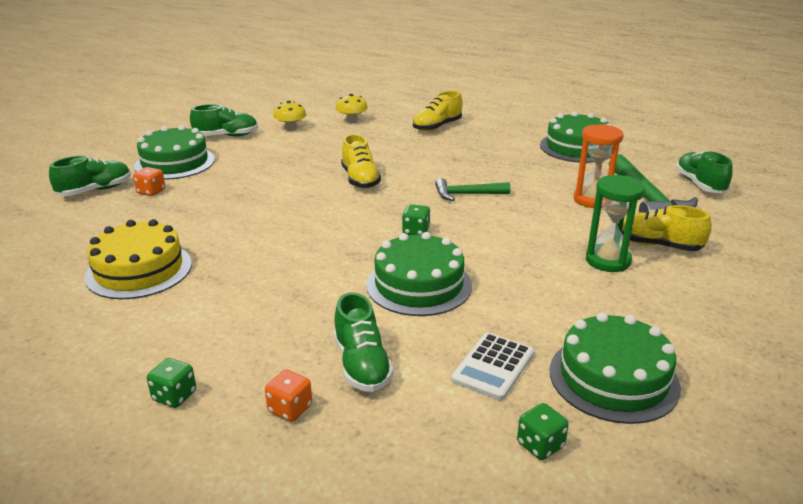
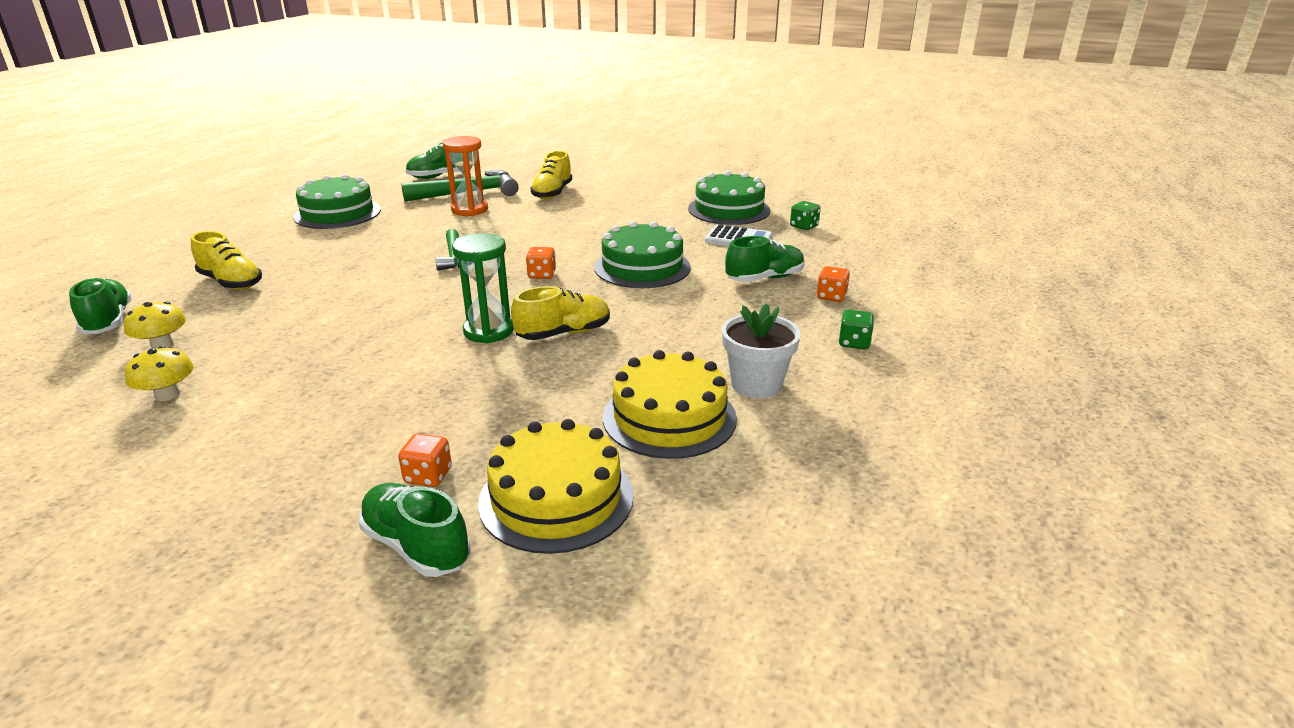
camera: 100 degrees left, 0 degrees up
green cake [134,125,215,180] -> none
green shoe [190,104,258,137] -> green shoe moved to [69,277,132,334]
yellow shoe [341,134,381,189] -> yellow shoe moved to [511,286,610,340]
green dice [402,204,430,235] -> orange dice [526,247,556,279]
green hourglass [586,175,645,272] -> green hourglass moved to [452,233,514,344]
none -> yellow cake [478,419,634,554]
none -> white flower pot [722,303,801,398]

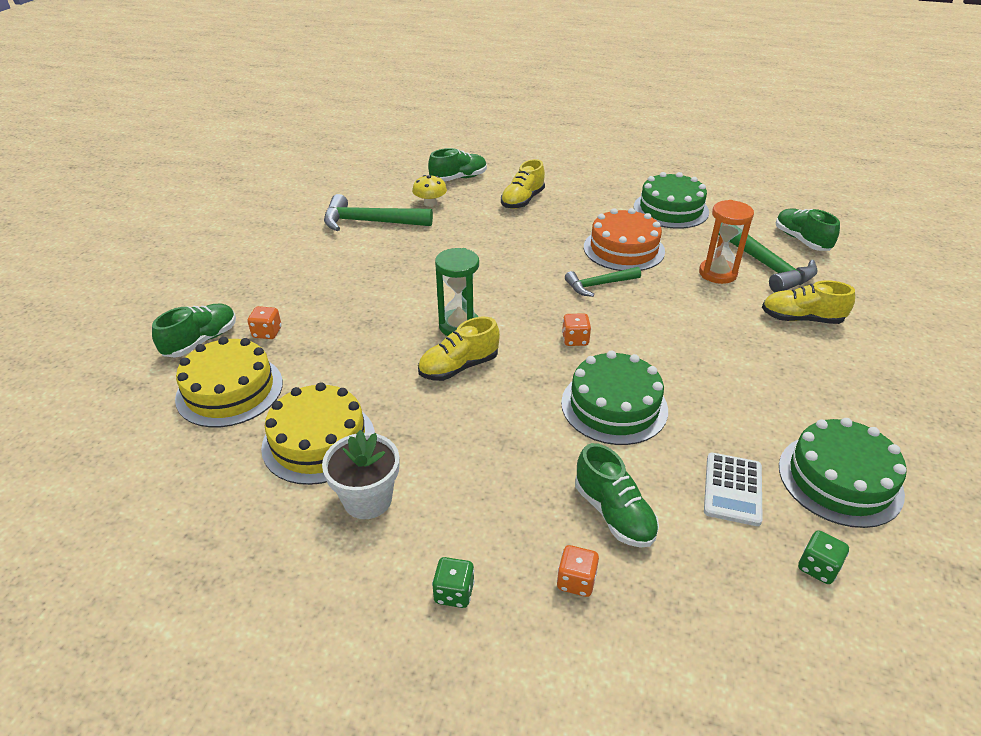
camera: 85 degrees right, 10 degrees up
yellow mushroom [125,346,194,401] -> green hammer [324,194,433,231]
yellow shoe [511,286,610,340] -> yellow shoe turned 90 degrees clockwise [418,317,500,381]
none -> orange cake [584,208,665,271]

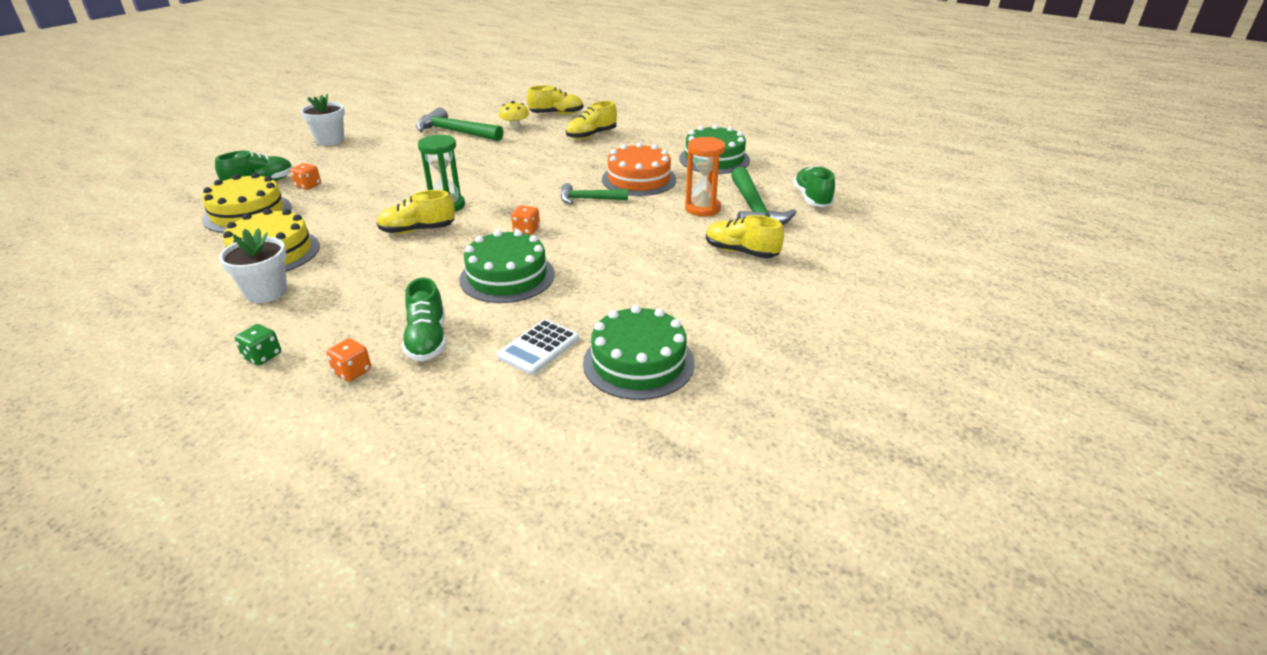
camera: 20 degrees right, 5 degrees down
green shoe [428,148,487,182] -> yellow shoe [527,85,584,115]
green dice [798,530,849,584] -> none
none -> white flower pot [300,94,345,146]

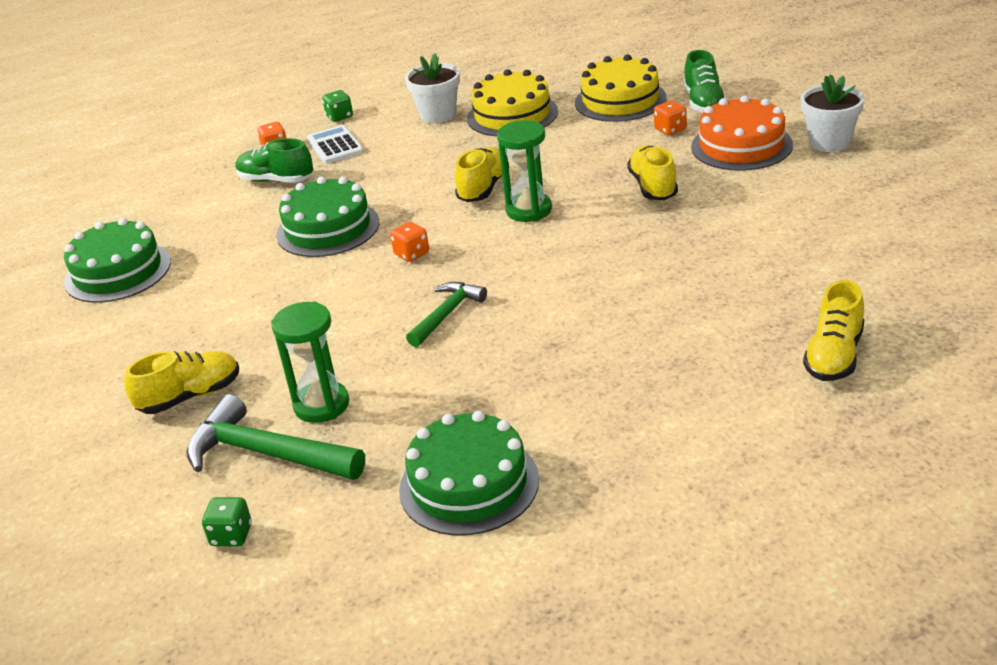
camera: 125 degrees right, 0 degrees up
green hammer [416,107,504,141] -> none
white calculator [497,319,579,375] -> white calculator moved to [307,125,364,164]
yellow mushroom [499,101,529,129] -> none
yellow shoe [566,101,617,139] -> yellow shoe moved to [627,145,678,200]
orange cake [602,142,676,196] -> orange cake moved to [691,95,793,171]
orange hourglass [685,137,726,216] -> green hourglass [271,302,349,423]
green shoe [793,166,835,207] -> green dice [202,497,252,546]

